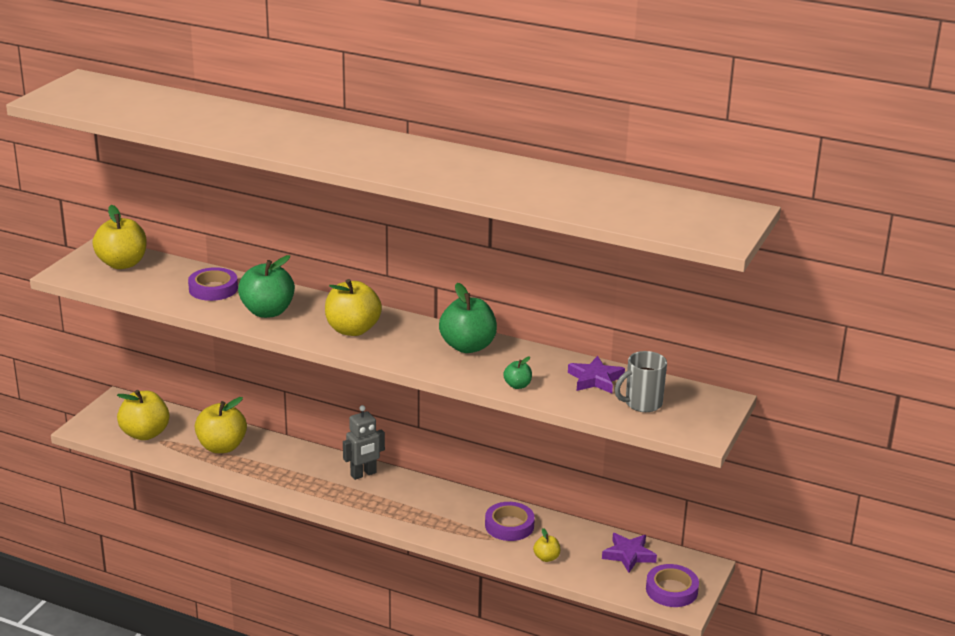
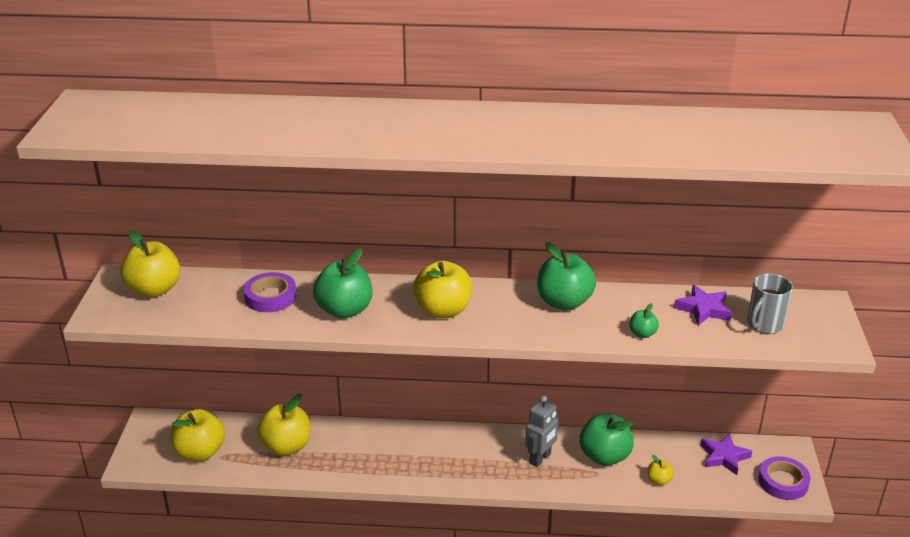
camera: 20 degrees left, 5 degrees up
grey robot [343,405,385,480] -> grey robot moved to [525,396,559,467]
purple tape [485,502,535,541] -> green apple [580,413,634,466]

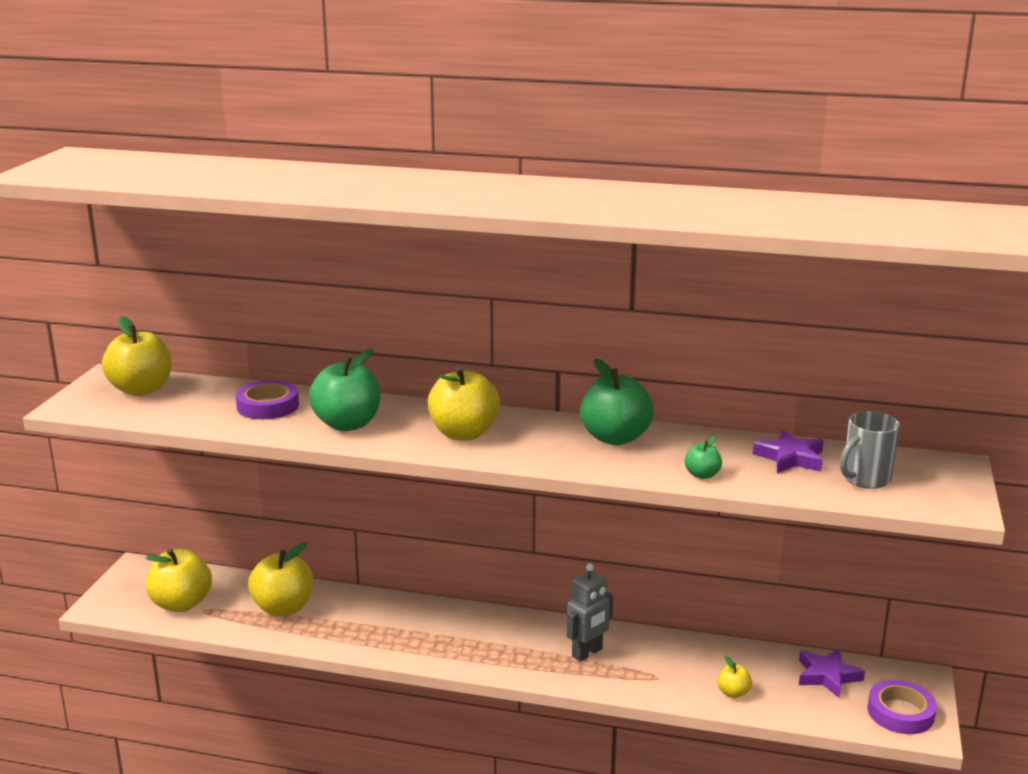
camera: 10 degrees right, 10 degrees down
green apple [580,413,634,466] -> none

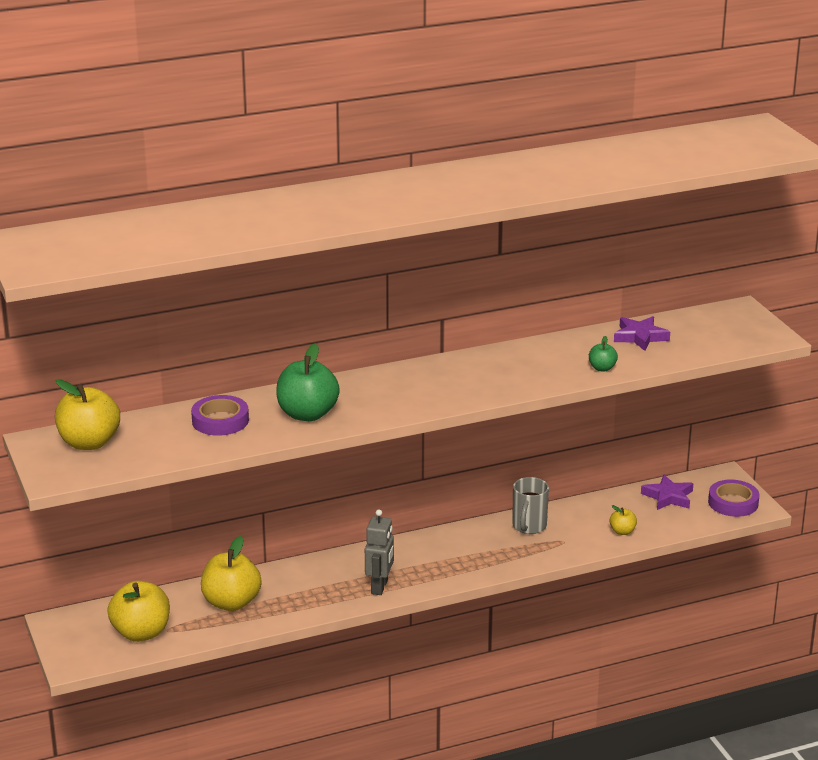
camera: 35 degrees left, 5 degrees up
yellow apple [428,367,500,441] -> none
grey robot [567,563,613,662] -> grey robot moved to [365,509,394,595]
green apple [580,358,654,445] -> none
grey mug [840,411,900,489] -> grey mug moved to [512,477,549,534]

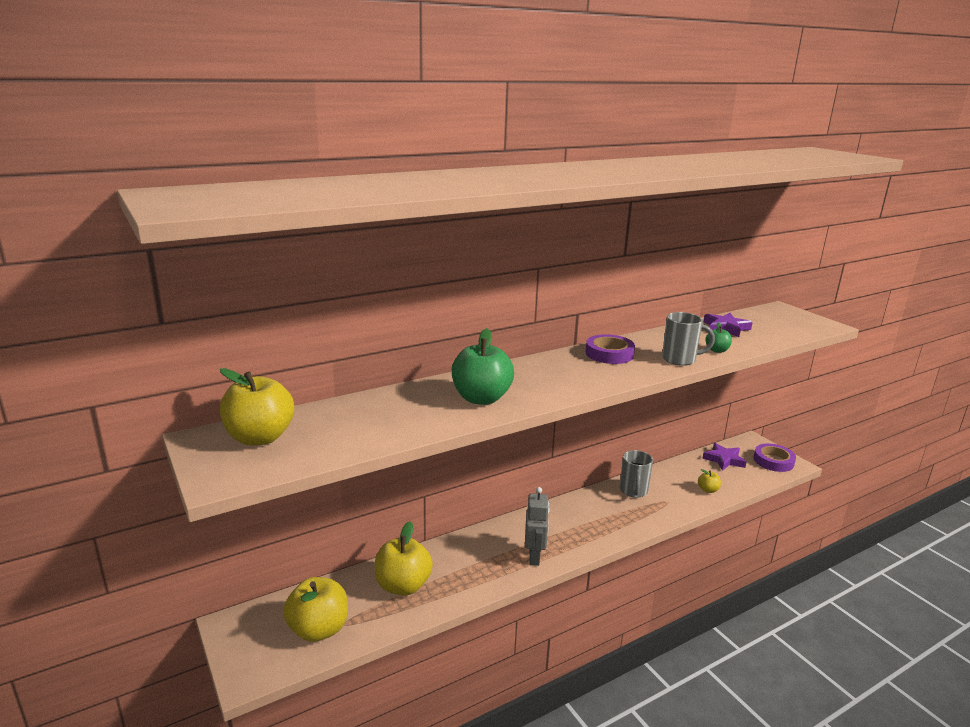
camera: 10 degrees left, 5 degrees down
purple tape [191,395,249,436] -> purple tape moved to [586,334,635,364]
none -> grey mug [662,312,715,366]

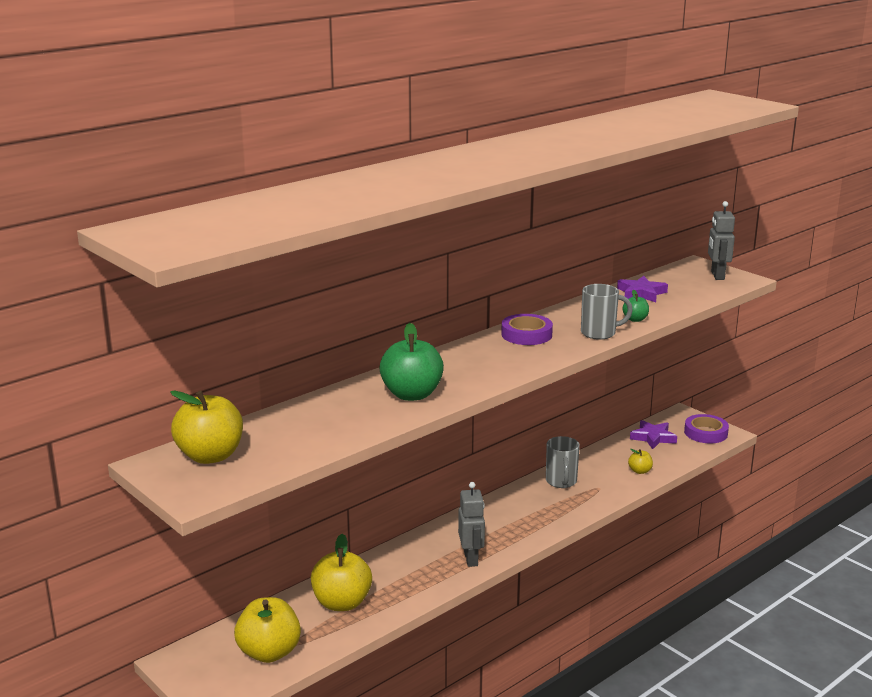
camera: 10 degrees left, 0 degrees up
none -> grey robot [708,201,735,280]

